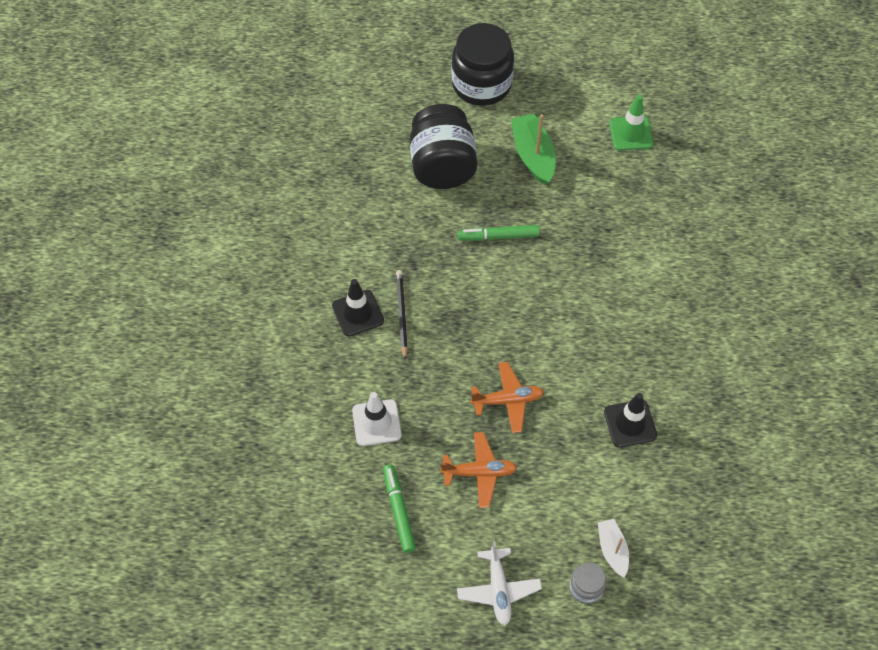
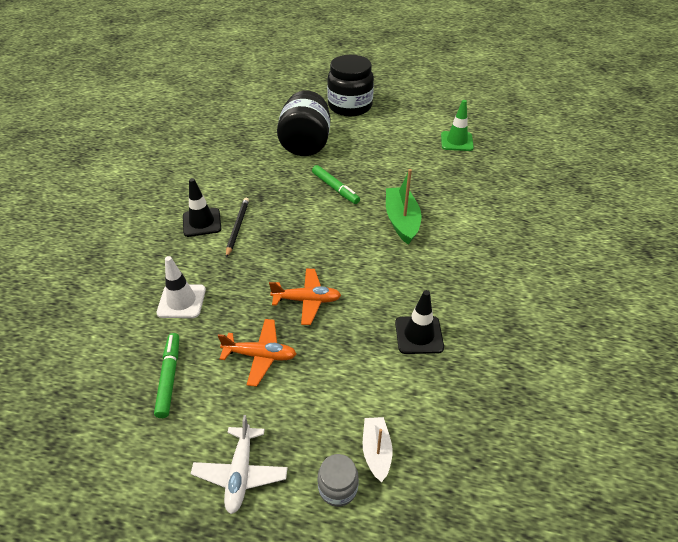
camera: 10 degrees right, 15 degrees down
green marker [458,225,540,241] -> green marker turned 135 degrees counterclockwise [312,165,360,204]
green boat [511,113,556,185] -> green boat moved to [386,169,422,245]

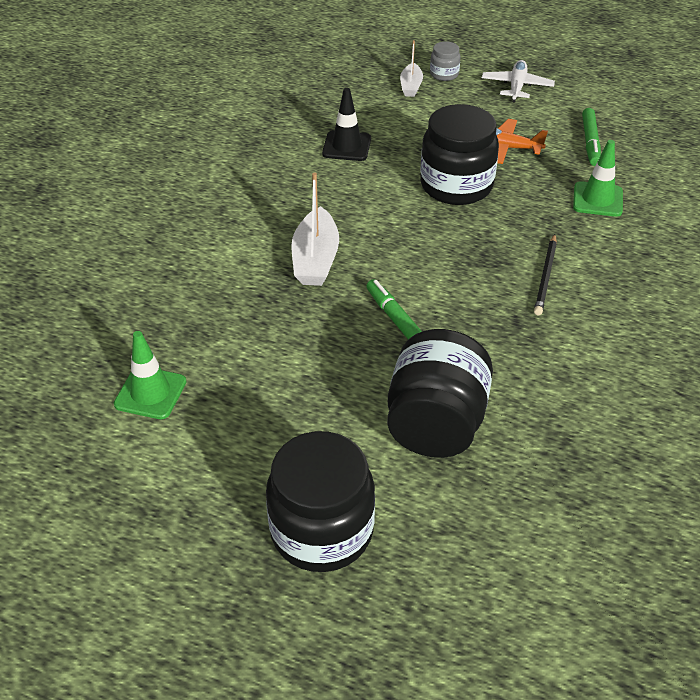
camera: 170 degrees left, 0 degrees up
white traffic cone [156,256,206,318] -> green traffic cone [573,140,623,217]
black traffic cone [183,178,221,237] -> none
orange plane [269,269,341,325] -> black jar [420,104,499,205]
green boat [386,169,422,245] -> white boat [291,172,339,286]

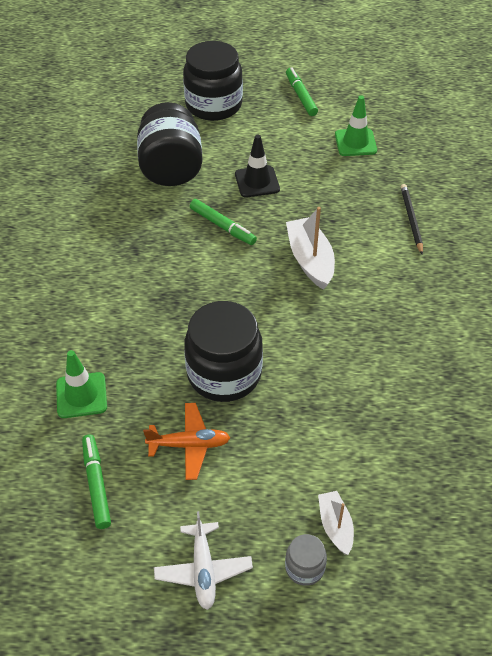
camera: 160 degrees right, 5 degrees up
black traffic cone [322,88,371,161] -> black traffic cone moved to [235,135,280,197]
black pencil [534,234,557,315] -> black pencil moved to [401,184,423,255]
none -> green marker [286,68,318,116]

